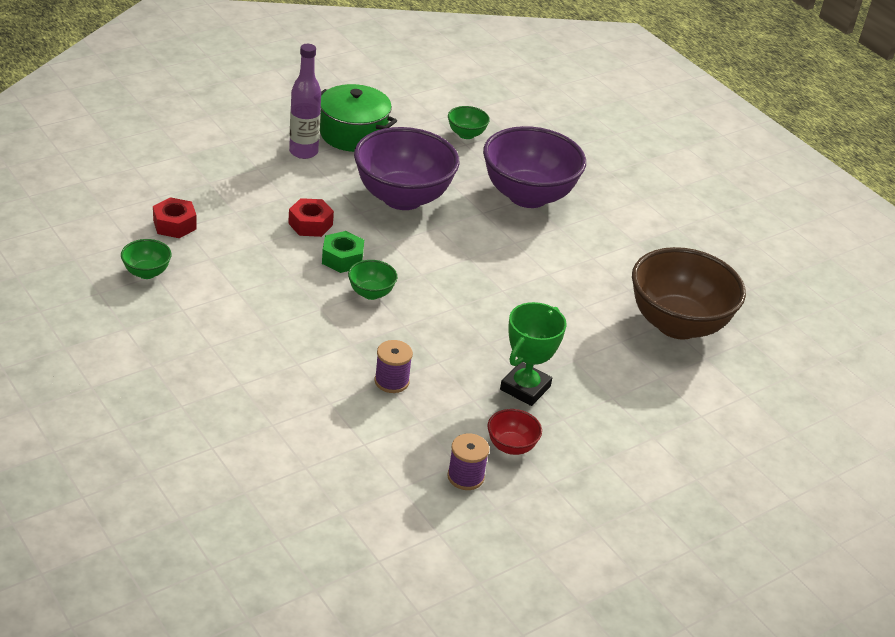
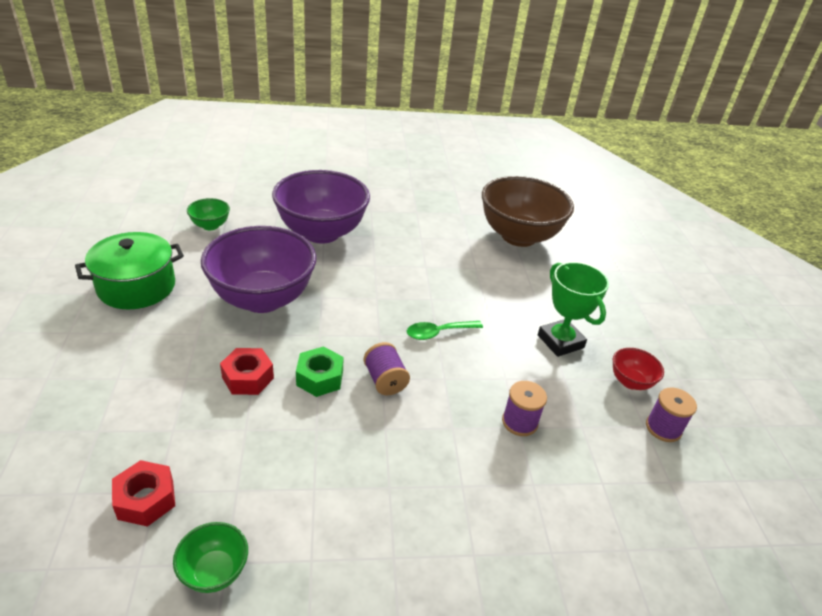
camera: 60 degrees left, 0 degrees up
purple bottle [289,44,321,159] -> none
green bowl [348,260,397,300] -> purple spool [364,342,410,395]
none -> green spoon [407,321,483,340]

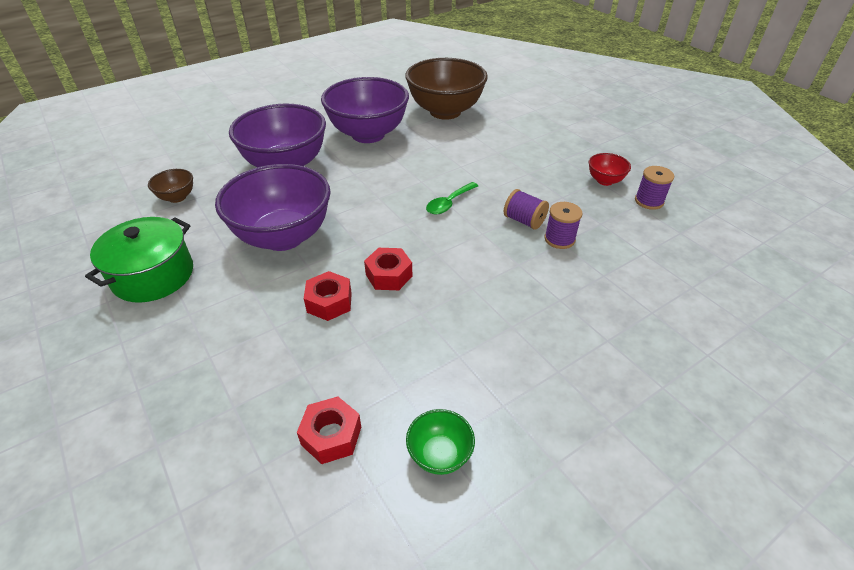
camera: 25 degrees left, 5 degrees up
green bowl [187,198,230,230] -> brown bowl [148,169,193,203]
green nut [296,346,344,397] -> red nut [364,248,412,290]
purple spool [364,342,410,395] -> purple spool moved to [504,189,549,230]
green trophy [538,262,609,357] -> none
none -> purple bowl [321,77,409,143]

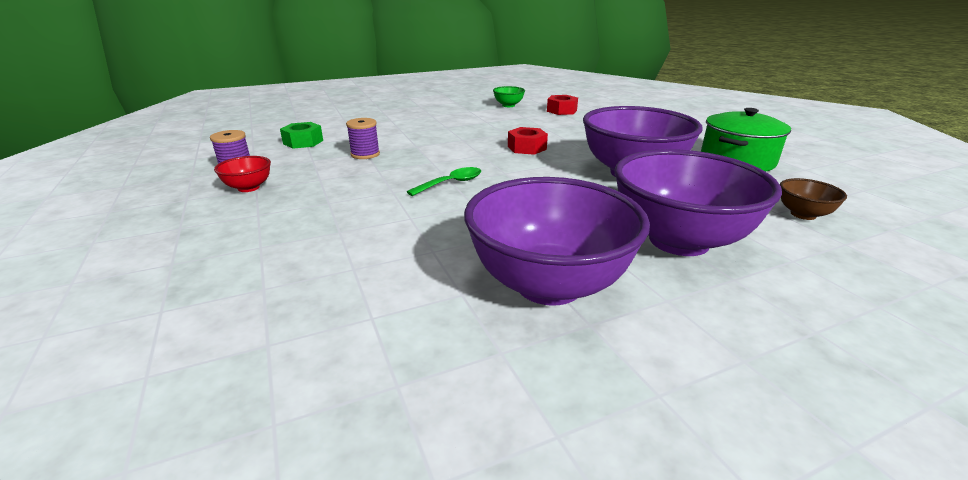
camera: 170 degrees left, 15 degrees down
red nut [304,271,352,321] -> none
brown bowl [405,58,488,120] -> none
purple spool [504,189,549,230] -> none
none -> green nut [280,122,323,149]

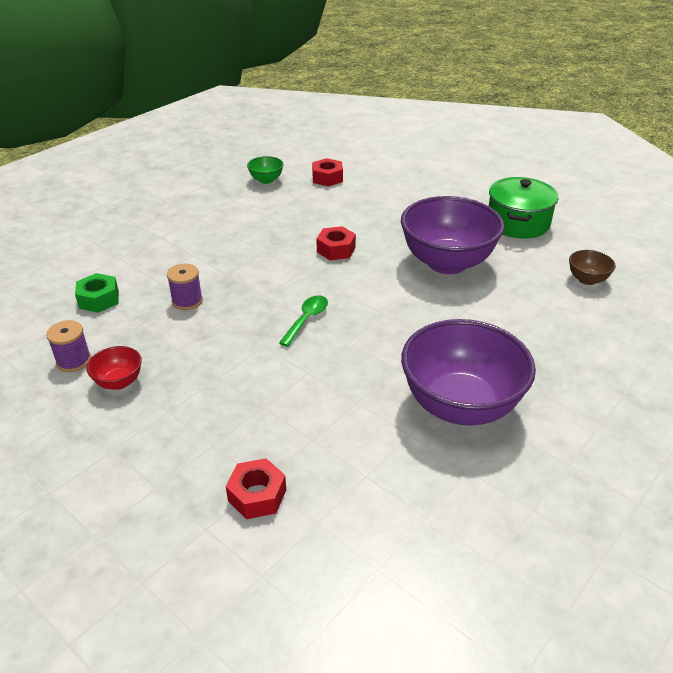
camera: 25 degrees left, 10 degrees up
purple bowl [615,149,782,256] -> none
none -> red nut [226,458,286,519]

